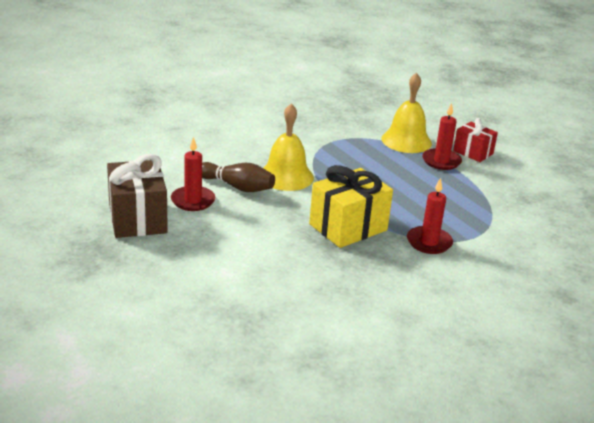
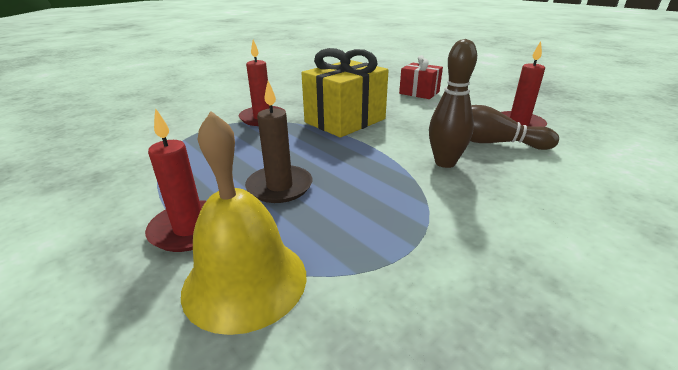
camera: 175 degrees right, 0 degrees up
brown gift [107,154,168,238] -> none
yellow bell [264,103,314,191] -> brown bowling pin [429,39,477,168]
red gift [453,118,498,162] -> red gift moved to [399,55,443,99]
none -> brown candle [245,81,312,203]

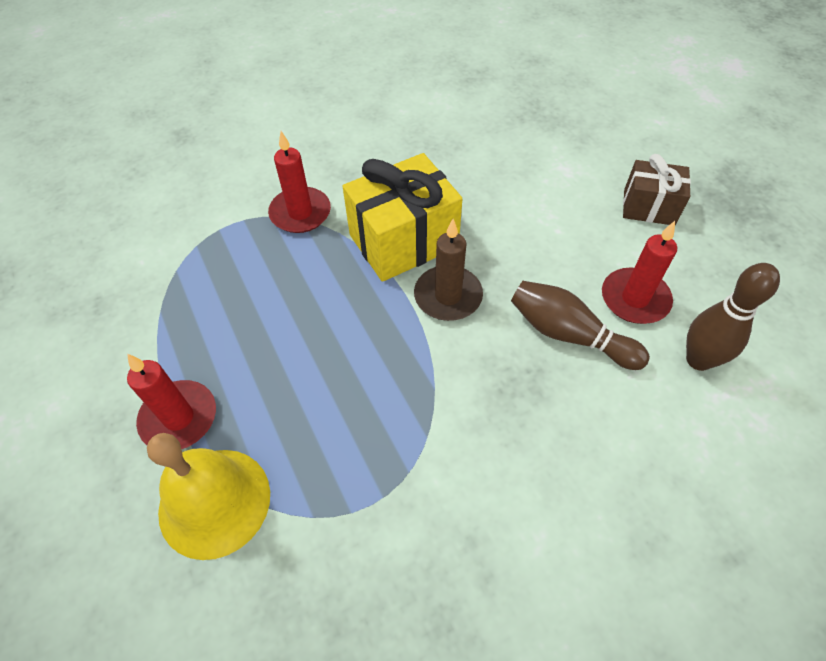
camera: 15 degrees right, 25 degrees up
brown candle [245,81,312,203] -> brown candle moved to [414,219,483,321]
red gift [399,55,443,99] -> none
brown bowling pin [429,39,477,168] -> brown bowling pin moved to [686,263,780,371]
none -> brown gift [623,154,691,225]

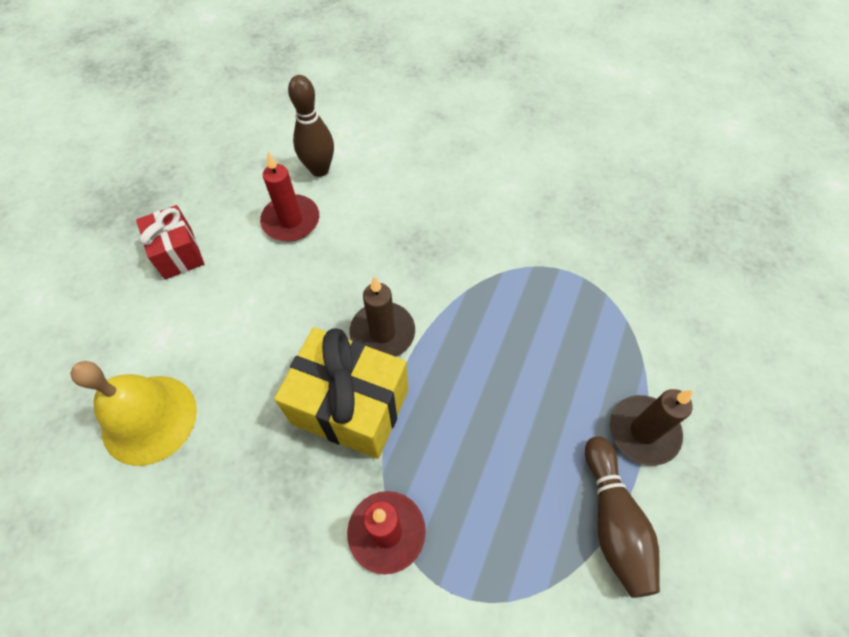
camera: 130 degrees left, 5 degrees up
red candle [127,354,216,449] -> brown candle [610,389,693,466]
yellow bell [147,433,270,560] -> yellow bell moved to [70,361,197,466]
brown bowling pin [511,281,650,370] -> brown bowling pin moved to [585,436,660,598]
brown gift [623,154,691,225] -> red gift [136,205,204,279]

